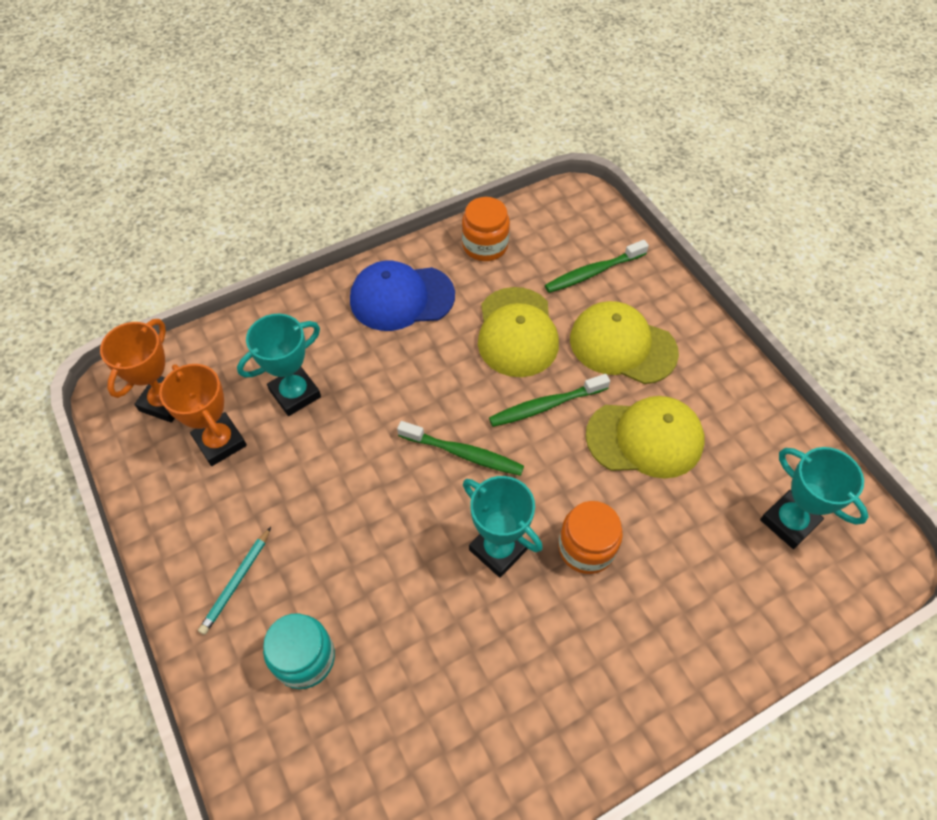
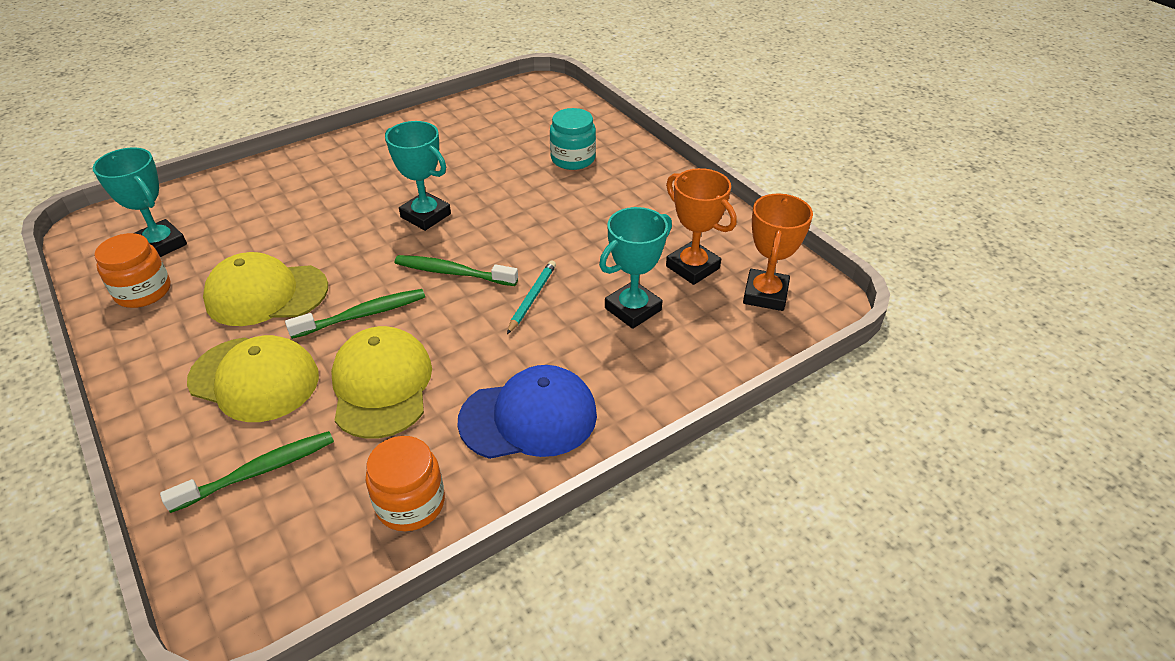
camera: 175 degrees right, 15 degrees down
turquoise pencil [198,527,271,635] -> turquoise pencil moved to [507,261,556,334]
orange jar [558,501,623,574] -> orange jar moved to [94,233,171,308]

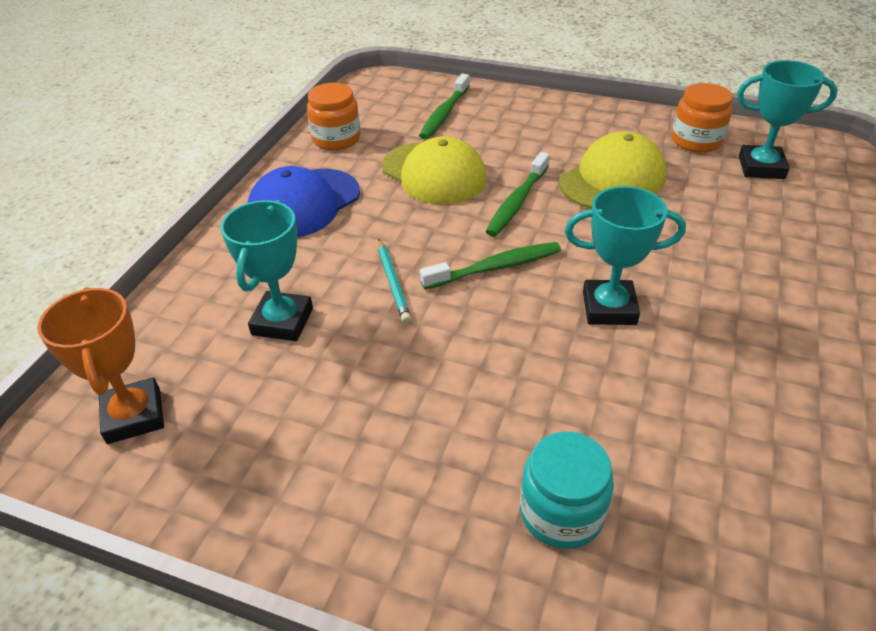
camera: 145 degrees right, 0 degrees up
yellow cap [187,335,319,422] -> none
orange trophy [666,168,737,285] -> none

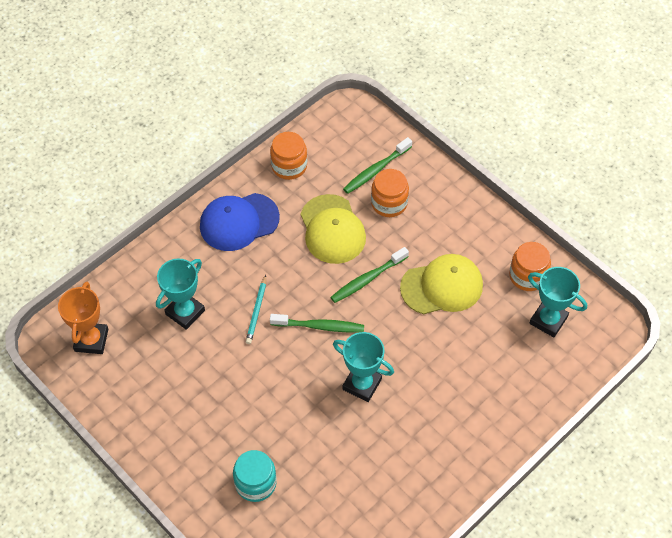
camera: 25 degrees right, 15 degrees up
none -> orange jar [371,169,409,217]

